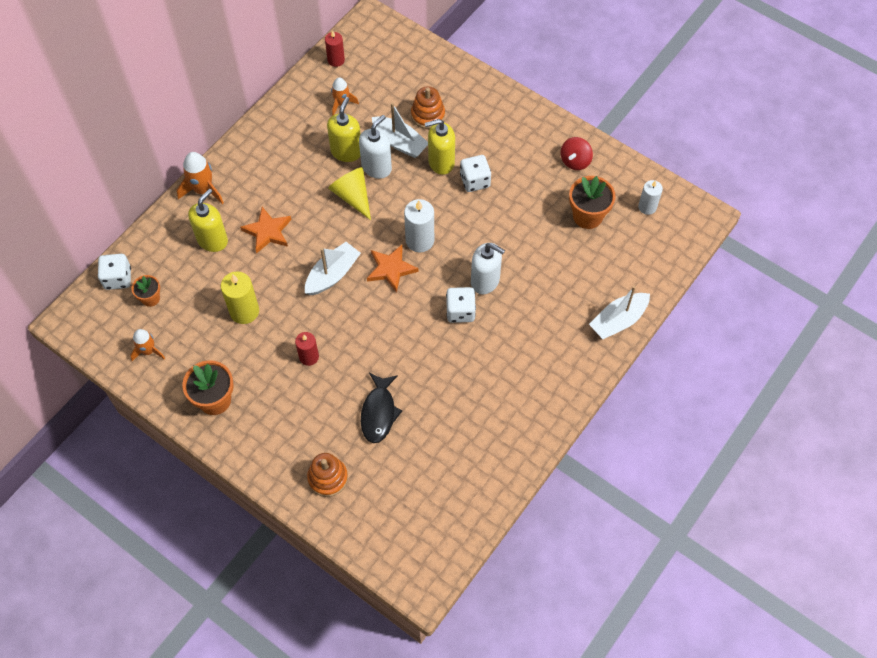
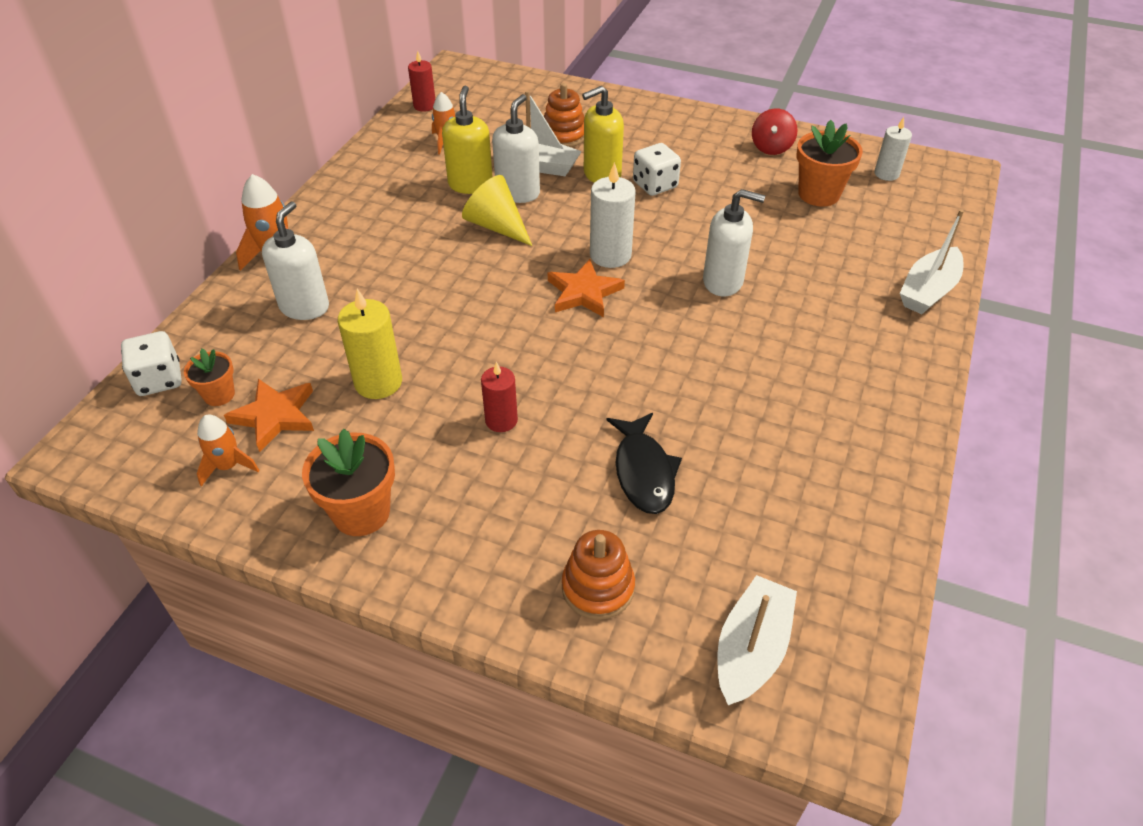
camera: 15 degrees left, 15 degrees down
yellow soap dispenser [188,189,228,252] -> white soap dispenser [262,201,329,320]
orange star [240,207,292,254] -> orange star moved to [224,379,314,452]
white boat [305,242,361,295] -> white boat moved to [717,575,797,705]
white dice [446,287,476,323] -> none

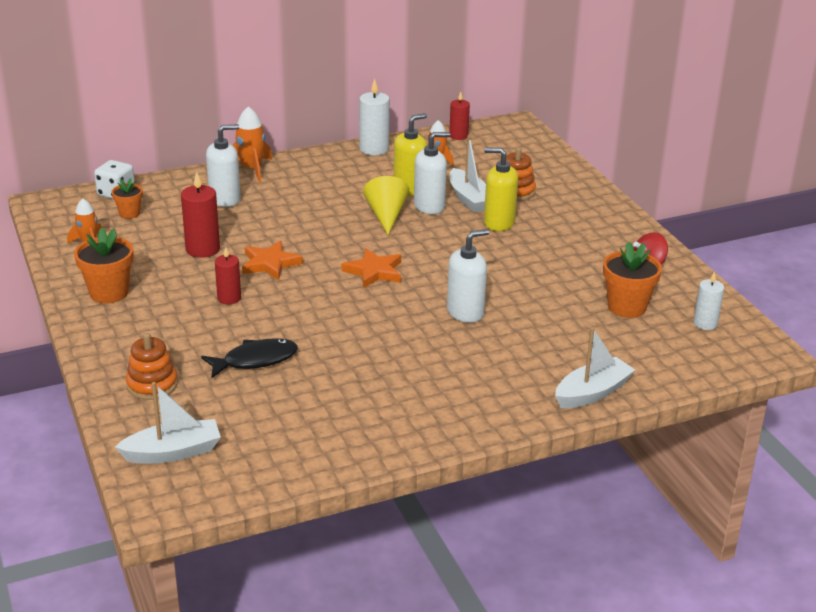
camera: 45 degrees right, 15 degrees down
orange star [224,379,314,452] -> orange star moved to [242,241,303,280]
yellow candle [338,289,402,399] -> red candle [181,172,220,258]
white candle [590,162,636,268] -> white candle moved to [359,79,390,155]
black fish [606,413,682,514] -> black fish turned 150 degrees counterclockwise [201,338,298,379]
white dice [633,143,681,196] -> none
white soap dispenser [703,189,765,297] -> white soap dispenser turned 90 degrees counterclockwise [447,229,489,323]
white boat [900,209,964,314] -> white boat turned 150 degrees clockwise [555,327,635,408]

